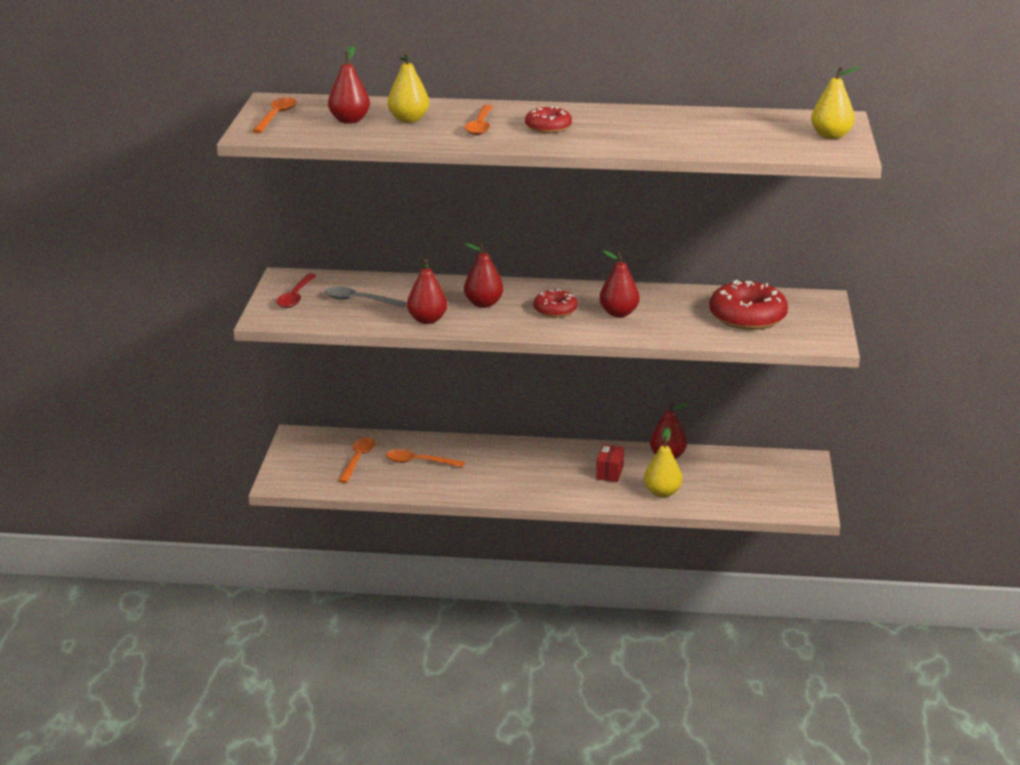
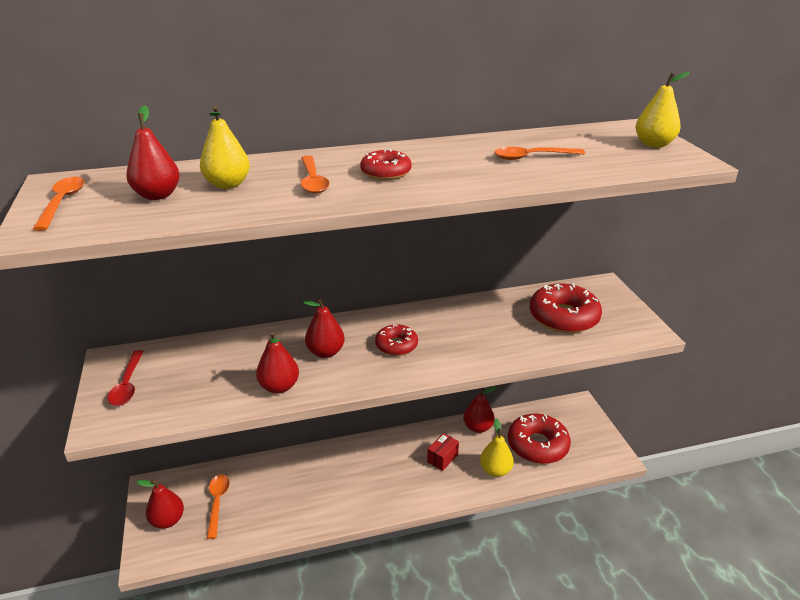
camera: 20 degrees left, 5 degrees up
grey spoon [325,287,406,307] -> none
orange spoon [386,449,465,468] -> orange spoon moved to [494,147,585,160]
red box [596,445,624,482] -> red box turned 45 degrees clockwise [427,433,459,471]
red pear [599,250,639,317] -> red pear moved to [137,479,184,529]
none -> red donut [508,413,571,464]

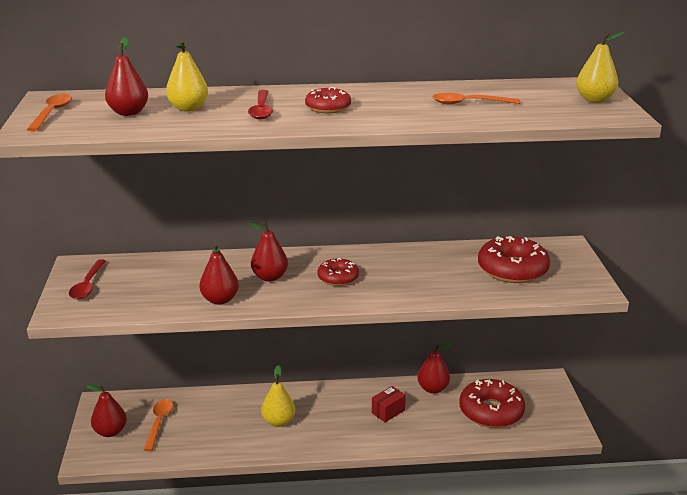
camera: 10 degrees right, 5 degrees down
orange spoon [301,156,330,194] -> red spoon [248,90,273,120]
yellow pear [480,419,514,477] -> yellow pear moved to [261,365,295,427]

